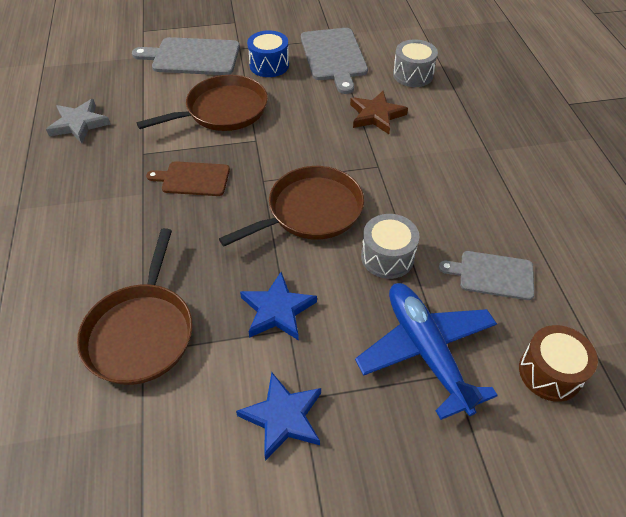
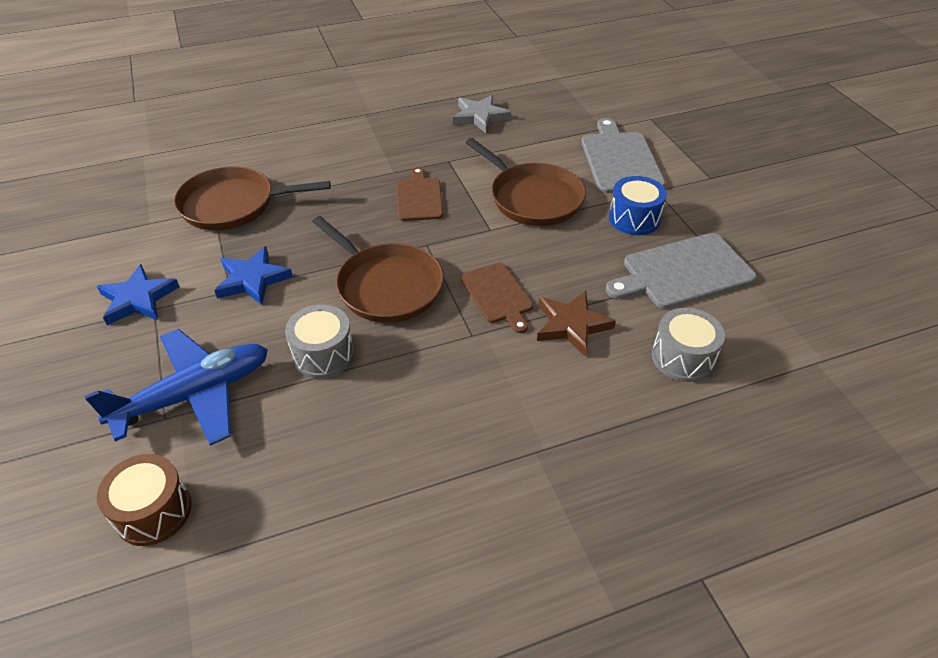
camera: 80 degrees right, 5 degrees down
grey cutting board [439,251,534,300] -> none
none -> brown cutting board [460,263,533,333]

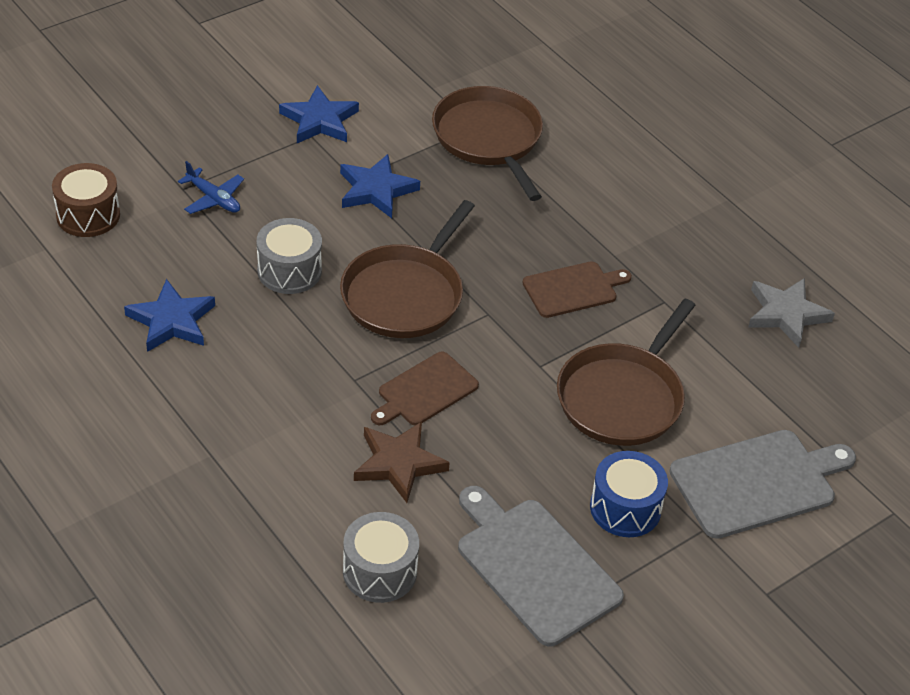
camera: 70 degrees right, 0 degrees up
blue plane [85,329,268,446] -> blue plane [178,161,244,214], size x0.48
none -> blue star [124,279,215,352]

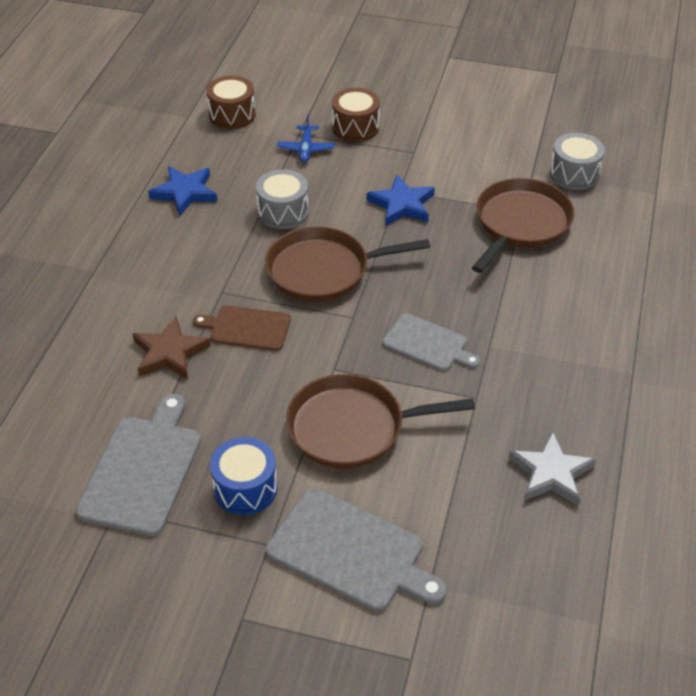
camera: 55 degrees right, 0 degrees up
blue star [279,85,359,143] -> none
grey drum [343,512,419,603] -> grey drum moved to [550,133,605,190]
brown cutting board [523,261,632,318] -> grey cutting board [382,313,480,371]
none -> brown drum [332,88,380,142]

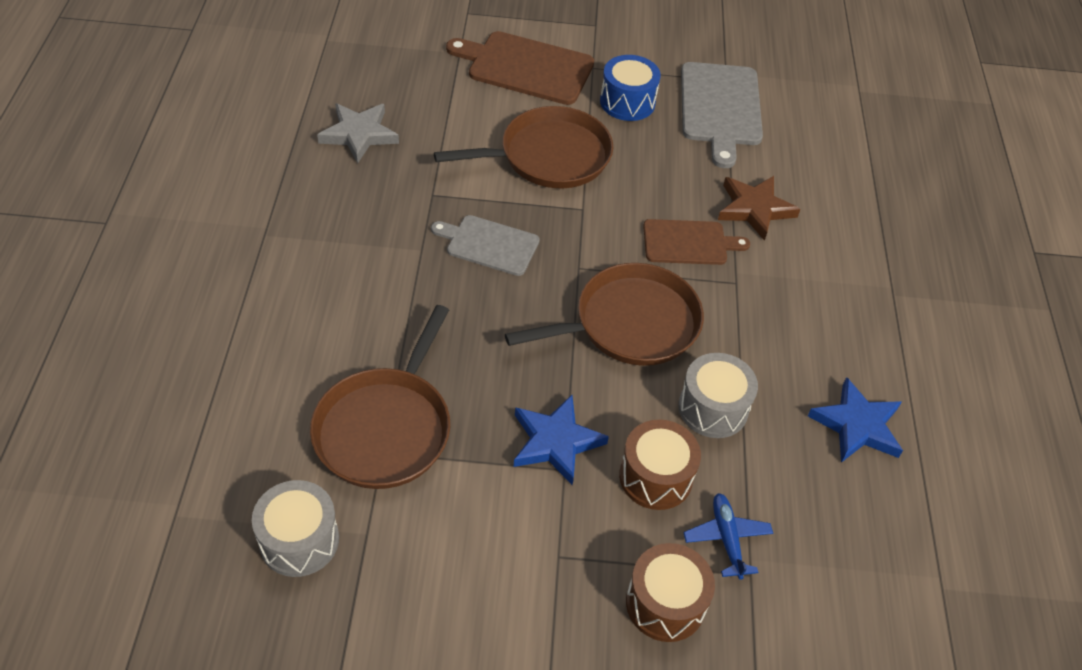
camera: 165 degrees right, 5 degrees up
brown drum [206,76,256,129] -> brown drum moved to [619,419,701,510]
grey cutting board [266,488,447,611] -> brown cutting board [446,31,594,105]

